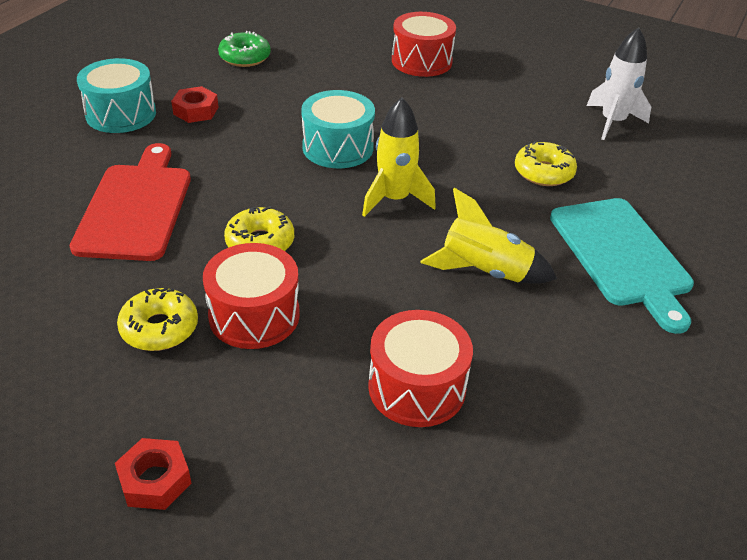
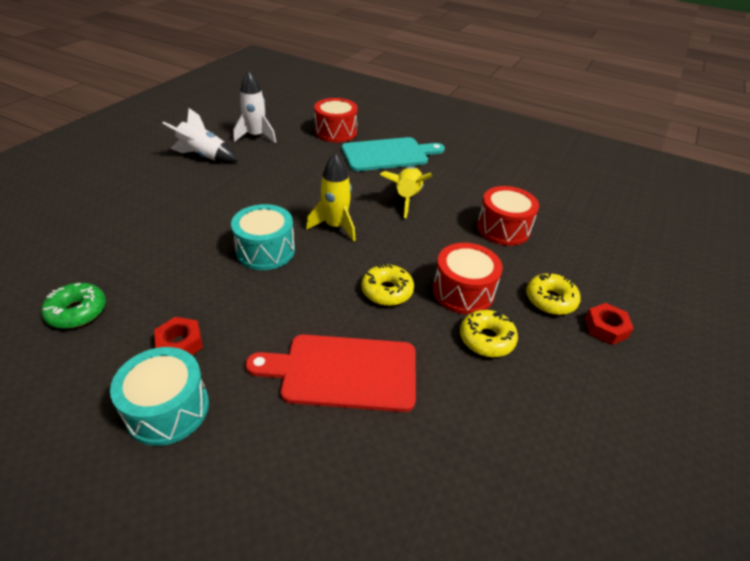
camera: 90 degrees left, 0 degrees up
red drum [392,12,456,77] -> red drum moved to [314,98,358,142]
yellow donut [515,141,577,186] -> yellow donut moved to [526,272,581,315]
none -> white rocket [162,108,238,163]

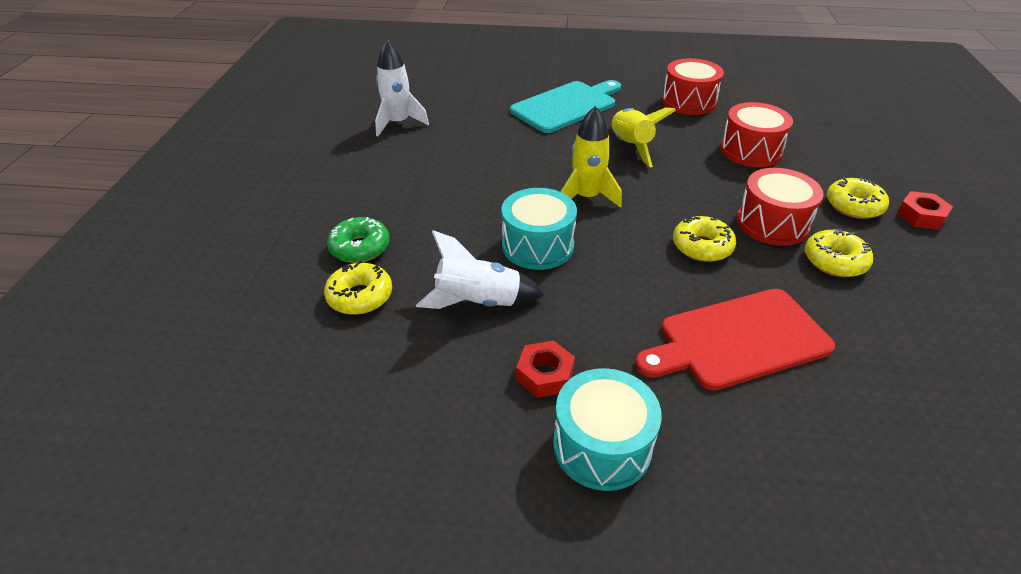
camera: 20 degrees left, 0 degrees up
green donut [41,283,106,329] -> green donut moved to [327,217,389,263]
white rocket [162,108,238,163] -> white rocket moved to [416,230,545,309]
red drum [314,98,358,142] -> red drum moved to [662,58,724,115]
none -> yellow donut [324,261,392,315]

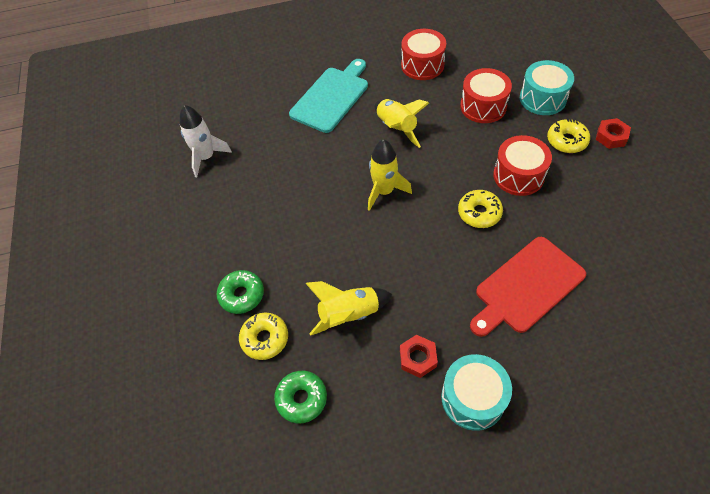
camera: 15 degrees left, 15 degrees up
white rocket [416,230,545,309] -> yellow rocket [305,281,392,336]
turquoise drum [502,188,577,270] -> turquoise drum moved to [520,60,574,115]
yellow donut [805,229,873,277] -> none
none -> green donut [274,371,327,423]

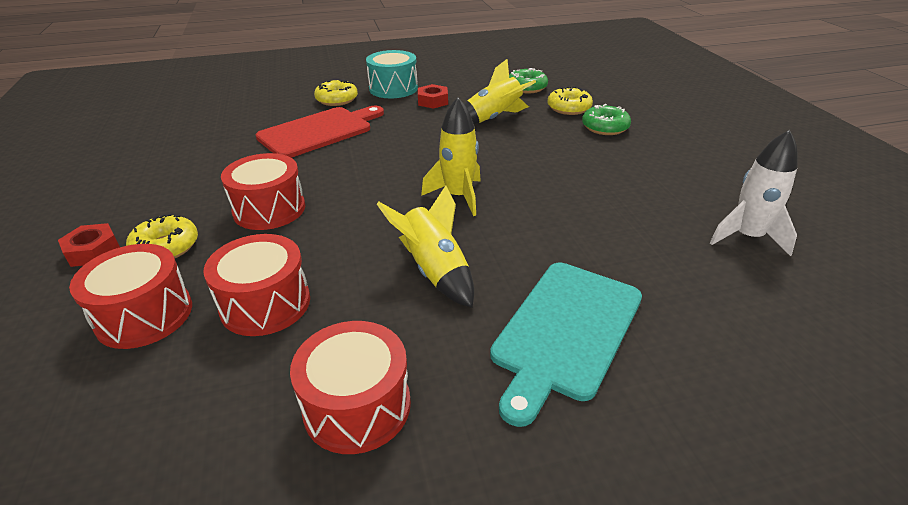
camera: 175 degrees right, 20 degrees down
yellow donut [458,190,503,228] -> yellow donut moved to [314,80,358,106]
turquoise drum [520,60,574,115] -> red drum [69,244,192,349]

